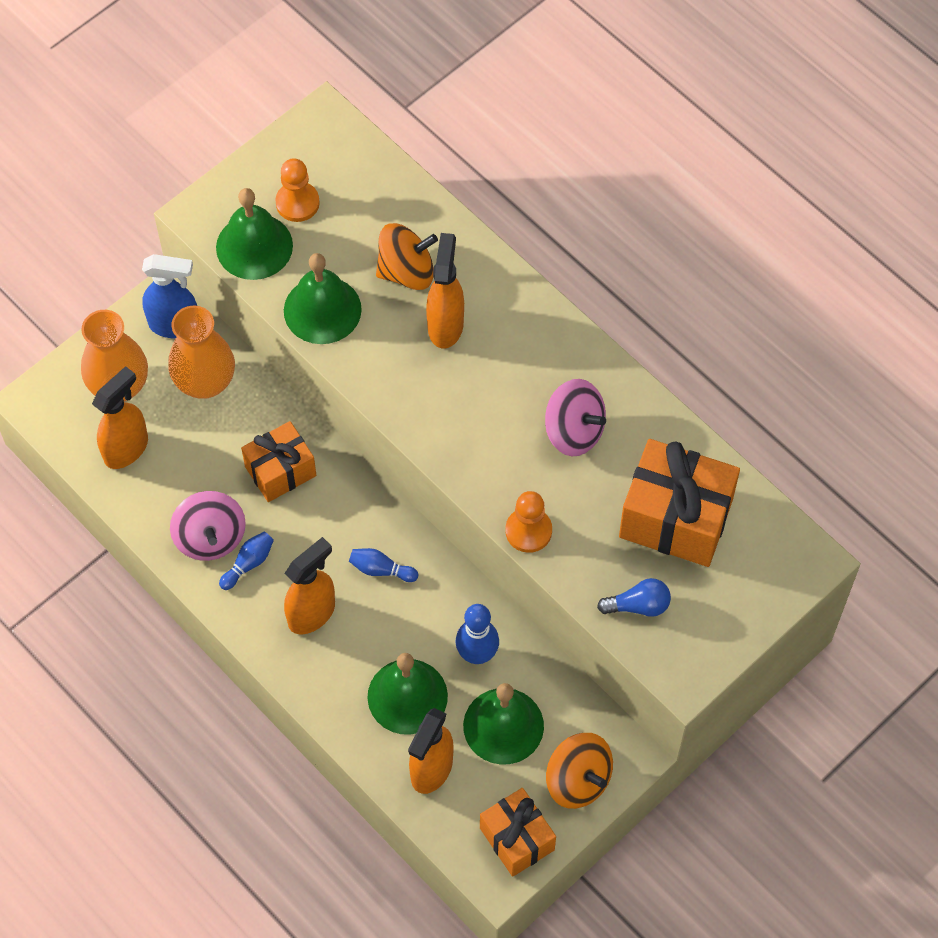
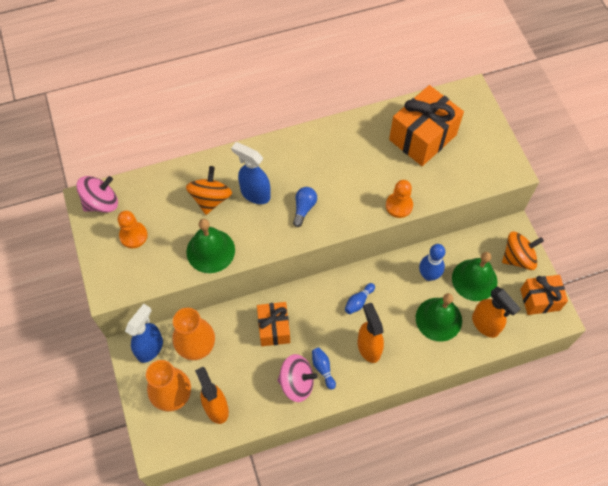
camera: 65 degrees left, 0 degrees up
green bell [216,188,293,280] -> none
orange spray bottle [426,233,464,349] -> blue spray bottle [231,142,271,204]
pink spinning top [545,379,606,456] -> pink spinning top moved to [76,176,118,212]
blue light bulb [597,578,671,617] -> blue light bulb moved to [293,187,317,227]

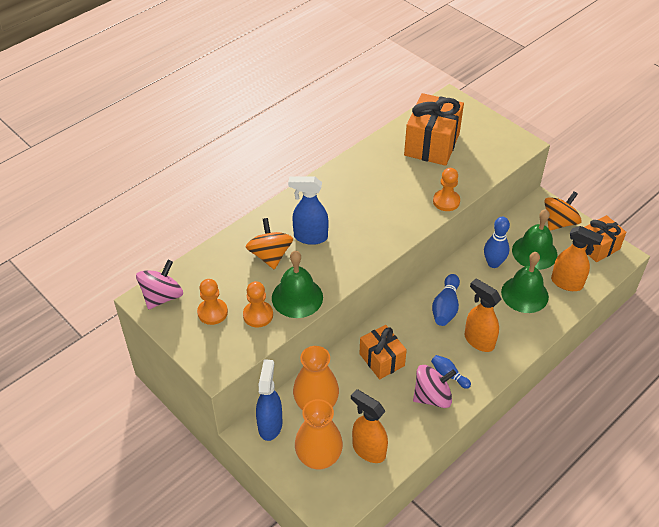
camera: 25 degrees left, 15 degrees down
blue light bulb [293,187,317,227] -> none
blue bowling pin [345,283,375,314] -> blue bowling pin [432,274,460,326], size x1.58
none -> orange pawn [243,281,273,327]

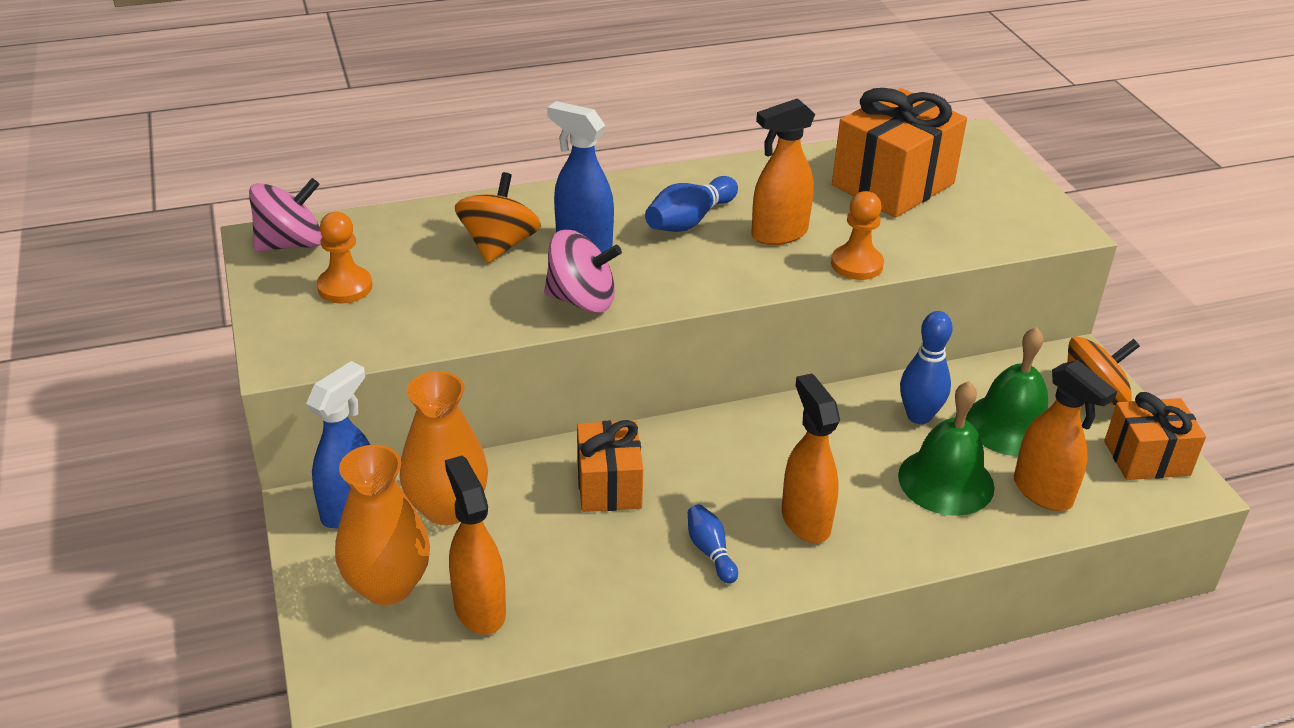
camera: 25 degrees right, 10 degrees down
orange pawn [243,281,273,327] -> none
green bell [272,251,323,318] -> none
pink spinning top [413,365,456,408] -> pink spinning top moved to [544,230,622,313]
blue bowling pin [432,274,460,326] -> blue bowling pin moved to [645,176,738,232]
none -> orange spray bottle [751,98,815,245]

